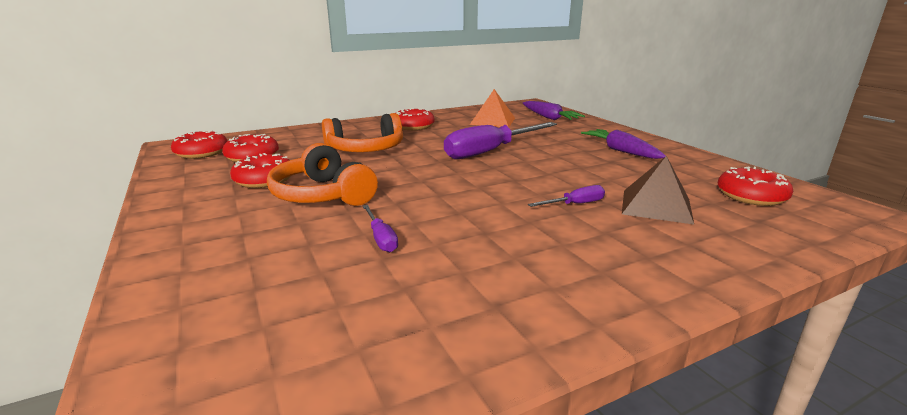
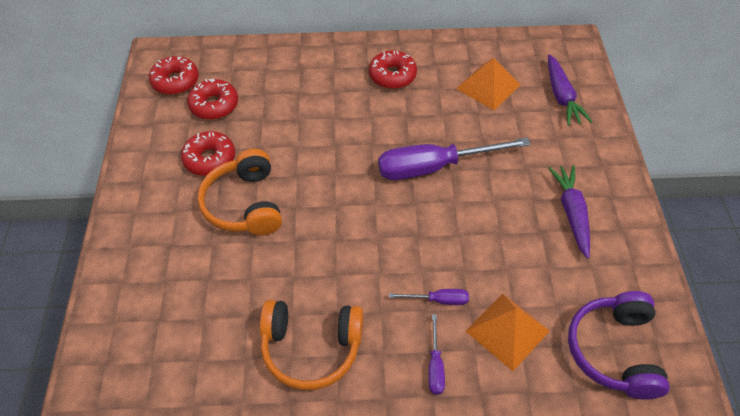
camera: 25 degrees right, 30 degrees up
orange headphones [322,113,403,152] -> orange headphones moved to [260,300,364,391]
purple screwdriver [363,205,398,252] -> purple screwdriver moved to [429,314,445,395]
brown pyramid [622,156,694,224] -> orange pyramid [466,294,550,371]
red donut [718,167,793,206] -> purple headphones [568,291,670,400]

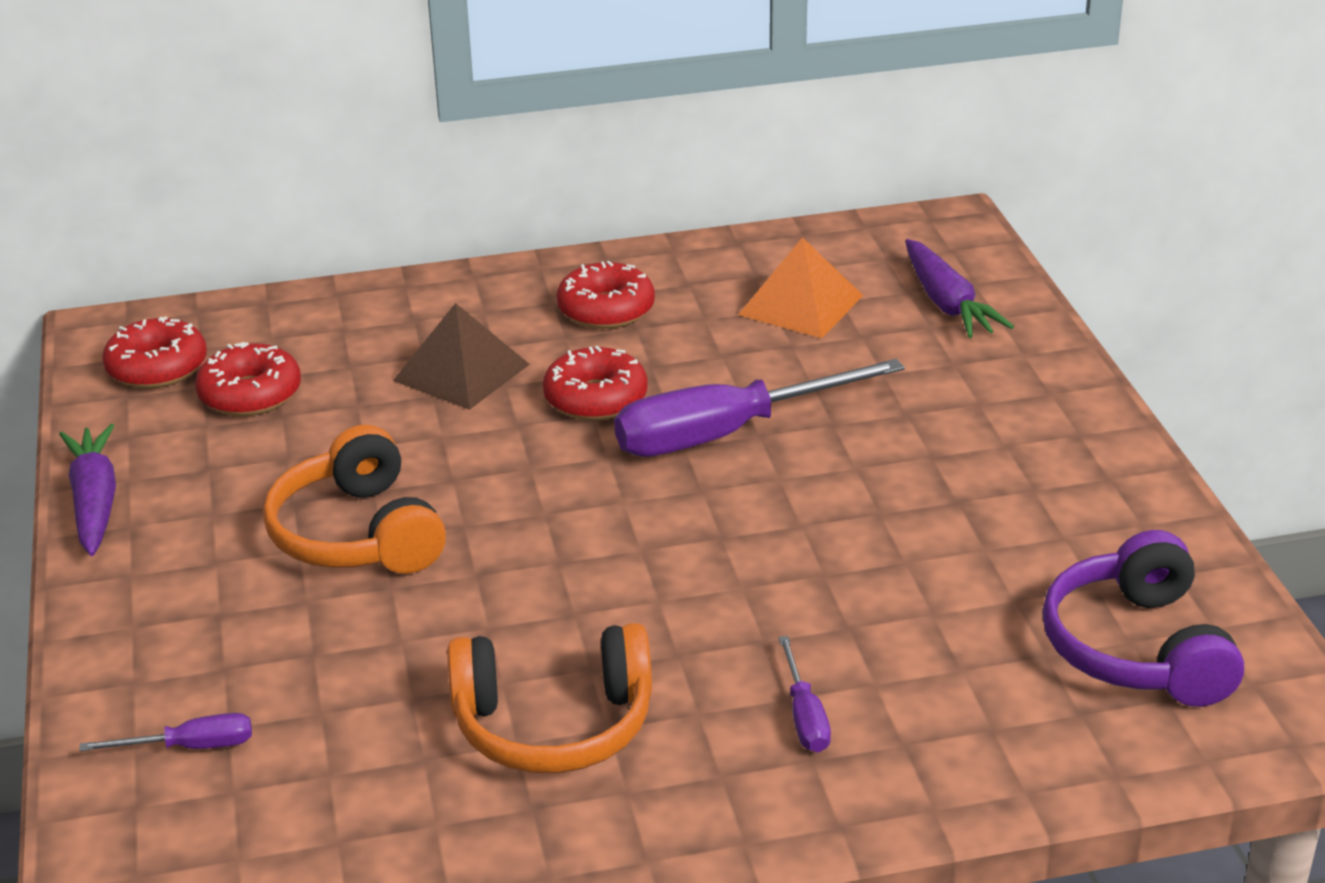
camera: 10 degrees left, 20 degrees down
red donut [181,131,235,176] -> red donut moved to [543,346,648,420]
purple screwdriver [389,289,469,305] -> purple screwdriver moved to [79,713,252,751]
orange pyramid [466,294,550,371] -> none
purple carrot [548,165,590,259] -> purple carrot moved to [59,424,116,556]
none -> brown pyramid [393,303,530,410]

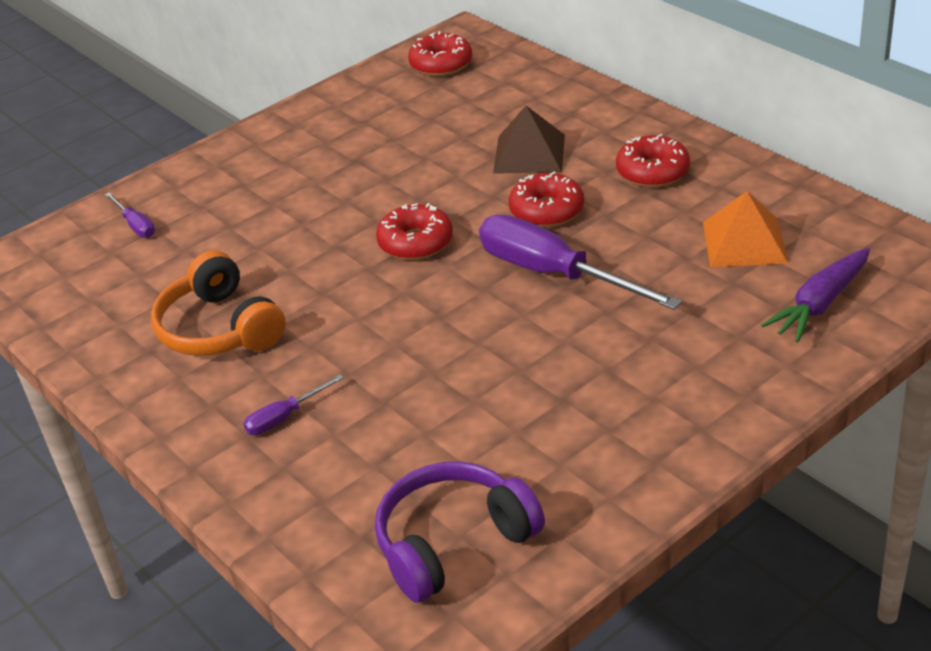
camera: 65 degrees right, 5 degrees up
purple carrot [59,424,116,556] -> none
red donut [195,342,301,416] -> red donut moved to [376,203,453,260]
orange headphones [263,424,446,574] -> none

